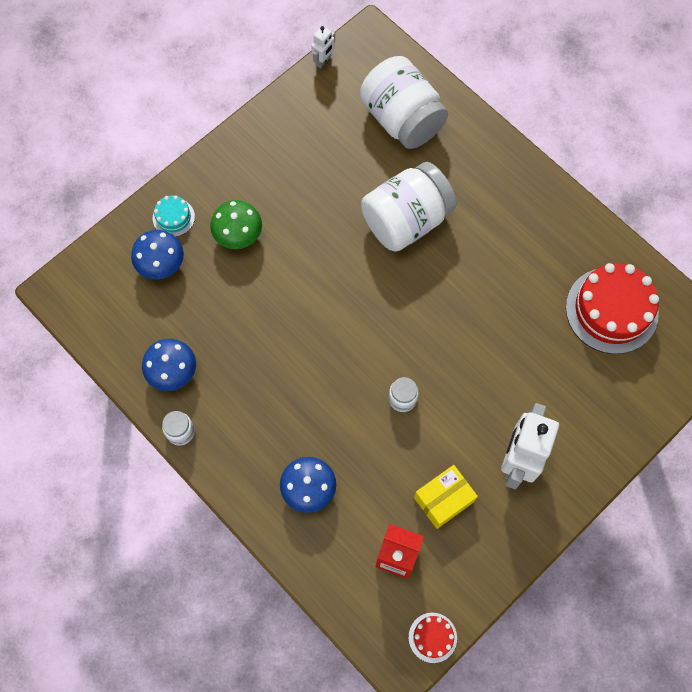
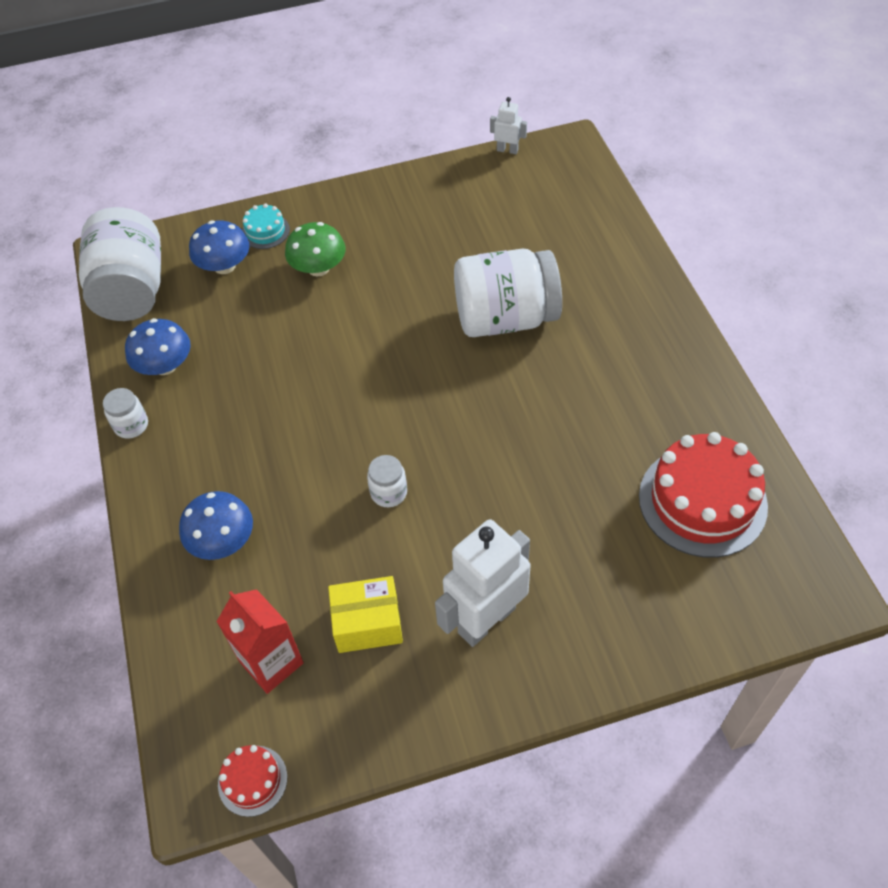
camera: 30 degrees right, 15 degrees down
white robot [311,26,335,69] -> white robot turned 135 degrees counterclockwise [490,97,527,154]
white jar [360,56,448,149] -> white jar moved to [79,207,161,321]

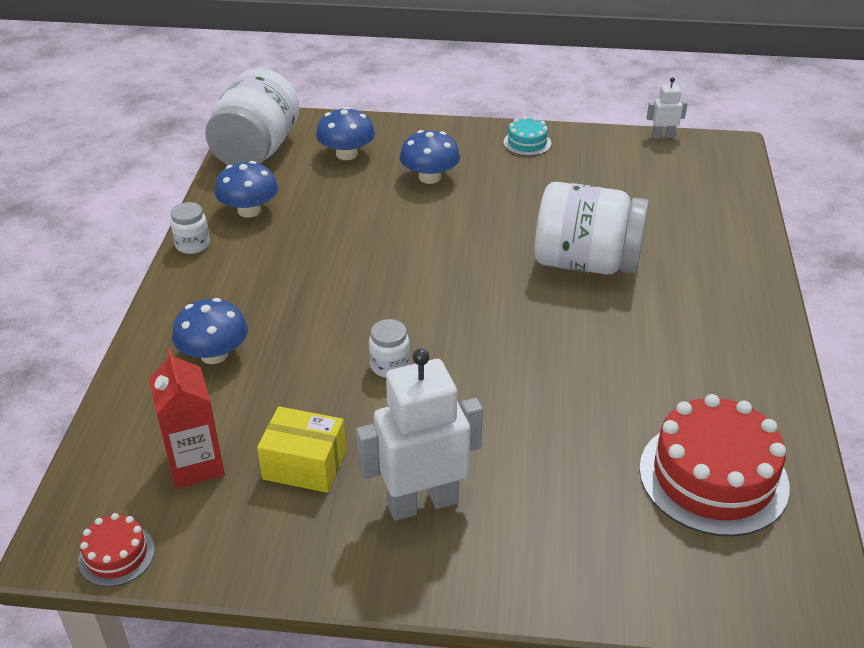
camera: 20 degrees right, 15 degrees down
turquoise cake [242,203,290,249] -> turquoise cake moved to [503,116,551,156]
green mushroom [285,222,346,276] -> blue mushroom [400,130,460,184]
white robot [490,97,527,154] -> white robot turned 45 degrees counterclockwise [647,77,688,139]

